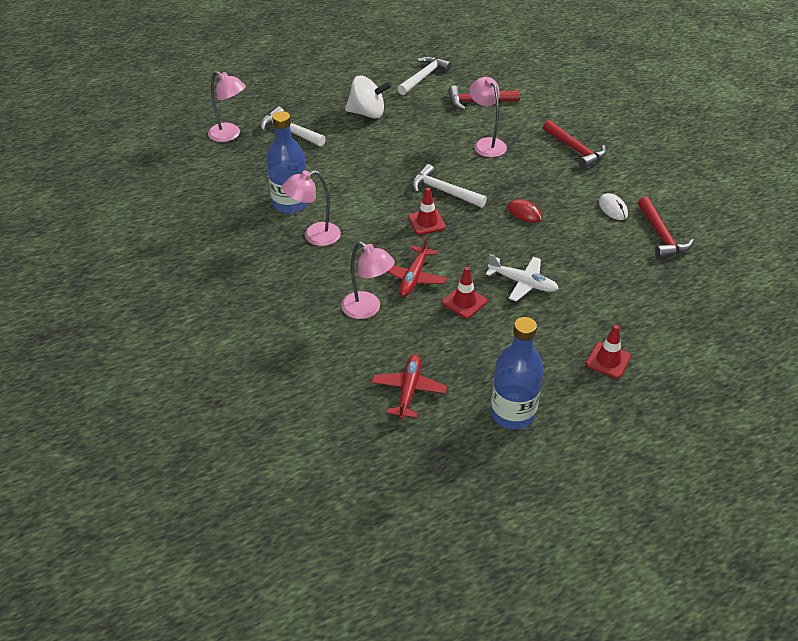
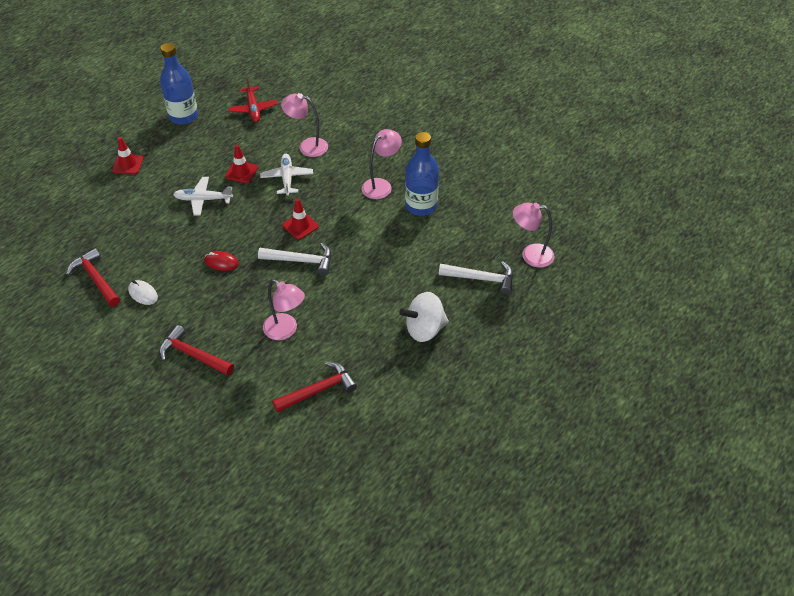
camera: 155 degrees right, 5 degrees up
red plane [387,236,447,297] -> white plane [260,154,313,196]
white hammer [397,56,452,95] -> none

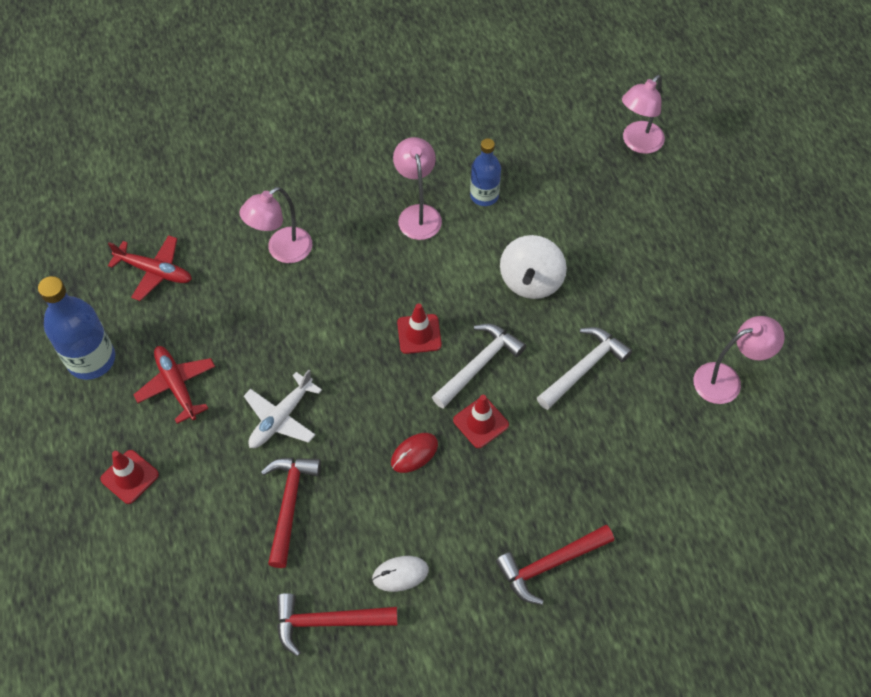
camera: 55 degrees left, 10 degrees up
red traffic cone [225,145,258,183] -> red traffic cone moved to [453,395,509,448]
white plane [260,154,313,196] -> none
pink lamp [263,279,305,340] -> pink lamp moved to [693,316,785,404]
red hammer [272,361,357,412] -> red hammer moved to [261,457,321,568]
white spinning top [399,292,449,342] -> white spinning top moved to [500,235,567,299]
blue bottle [405,132,439,216] -> blue bottle [470,138,501,206], size x0.64
white hammer [439,261,513,295] -> white hammer moved to [537,327,632,410]
none -> red plane [134,346,215,424]

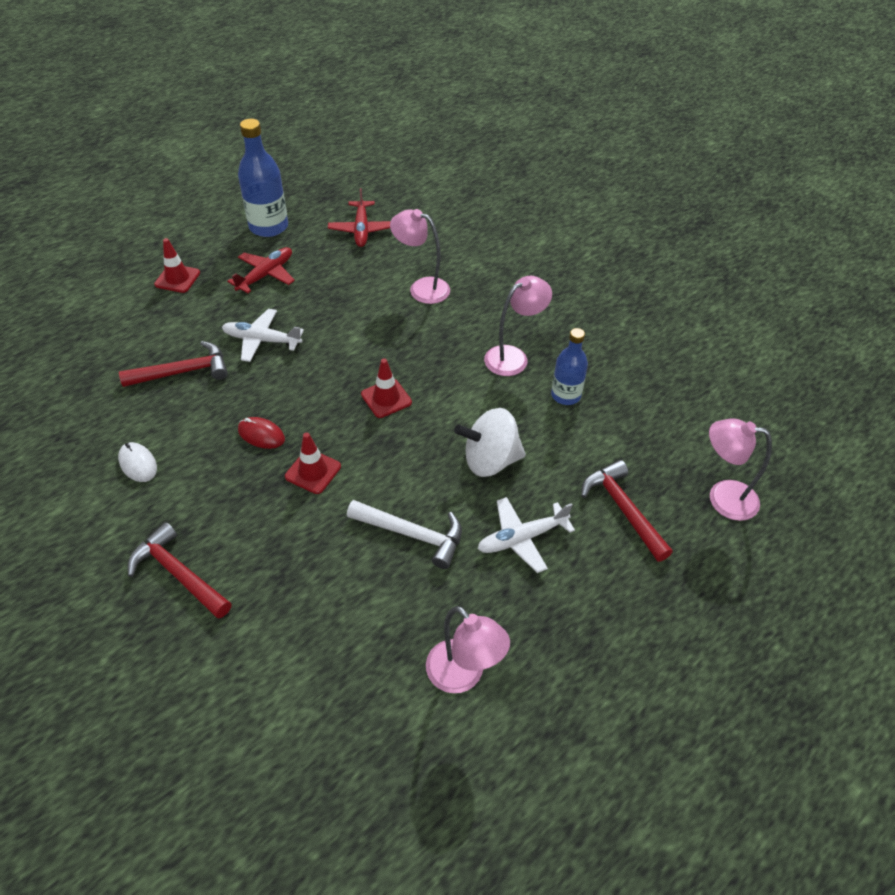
camera: 65 degrees right, 10 degrees down
red hammer [277,593,397,656] -> red hammer moved to [581,460,673,562]
white hammer [432,324,526,408] -> none
none -> white plane [478,497,575,573]

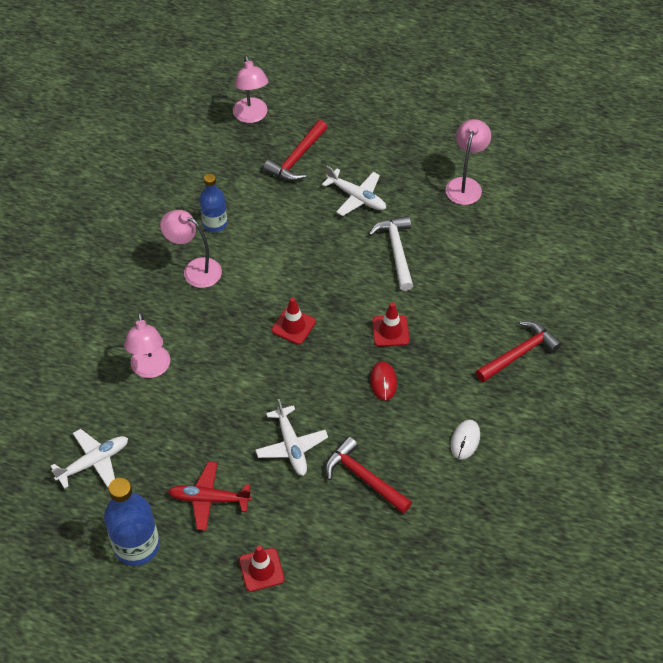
camera: 120 degrees left, 5 degrees up
red hammer [128,522,232,619] -> red hammer turned 135 degrees counterclockwise [476,321,562,382]
red plane [328,188,391,247] -> white plane [50,429,128,489]
white spinning top [454,408,526,477] -> none

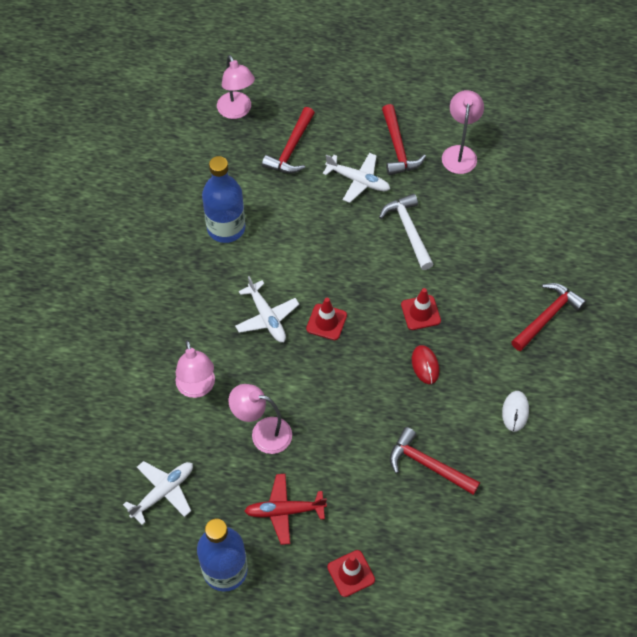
camera: 10 degrees left, 5 degrees up
pink lamp [160,210,222,288] -> pink lamp moved to [229,384,292,454]
blue bottle [200,174,228,232] -> blue bottle [202,156,245,243], size x1.56
white plane [255,399,328,476] -> white plane moved to [235,276,299,342]
none -> red hammer [382,104,426,175]

